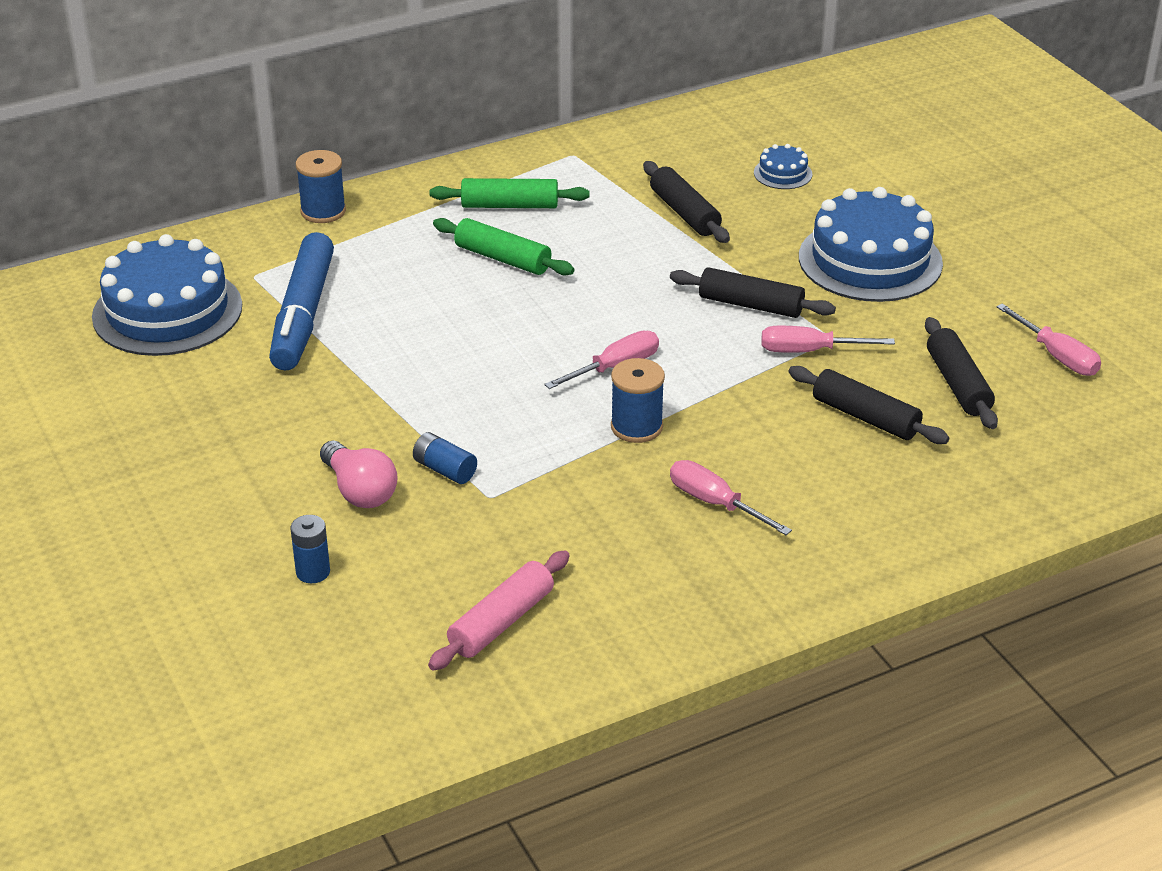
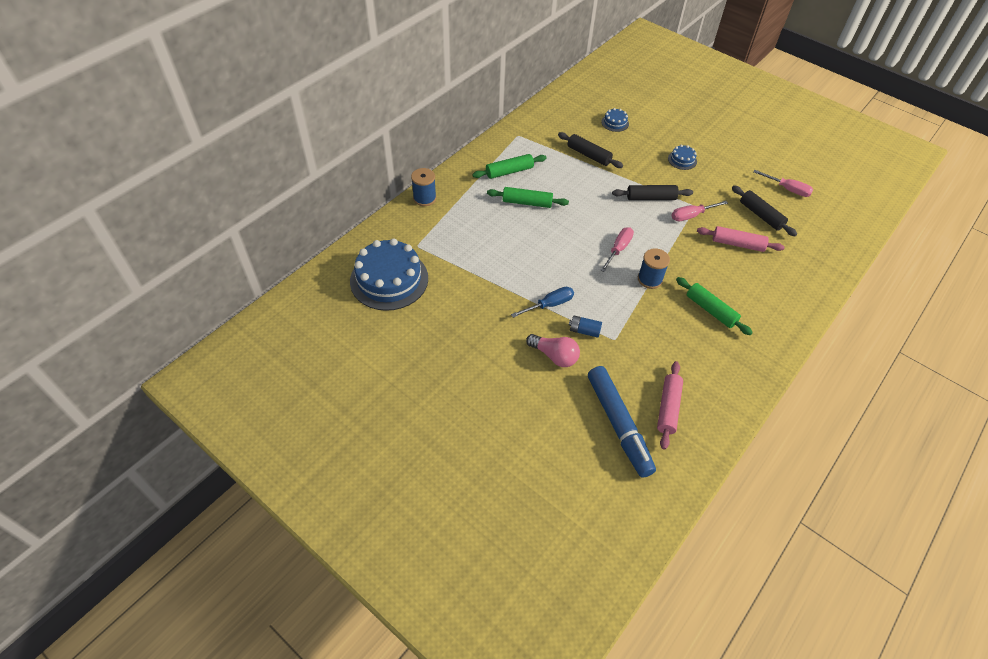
camera: 25 degrees left, 15 degrees up
blue marker [269,232,334,370] -> blue marker moved to [588,366,656,478]
blue battery [291,515,330,583] -> none
pink screwdriver [670,460,792,535] -> green rolling pin [676,277,753,335]
black rolling pin [788,366,949,444] -> pink rolling pin [697,226,785,252]
blue cake [799,187,943,302] -> blue cake [668,145,697,170], size x0.44
none -> blue screwdriver [511,287,574,318]

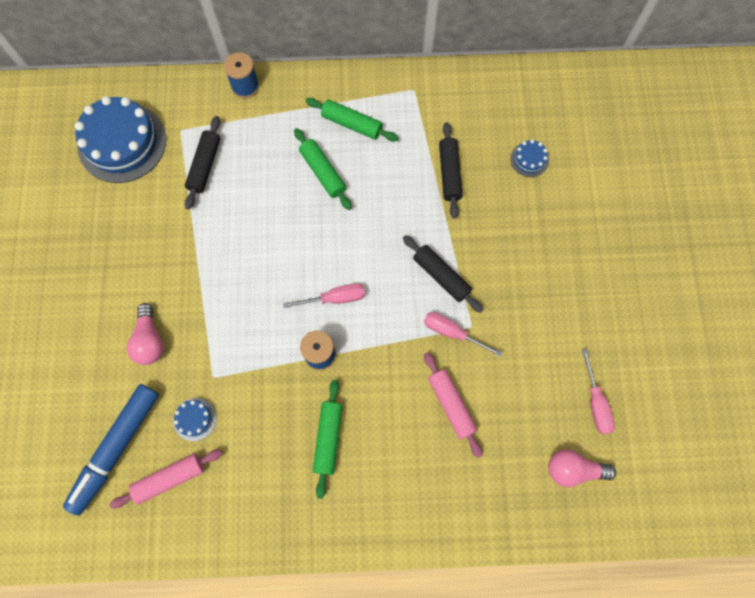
camera: 50 degrees right, 20 degrees up
blue screwdriver [511,287,574,318] -> none
blue battery [569,316,602,338] -> none
blue cake [668,145,697,170] -> blue cake moved to [173,398,217,441]
black rolling pin [732,185,797,236] -> black rolling pin moved to [185,116,220,209]
none -> pink light bulb [548,449,616,487]

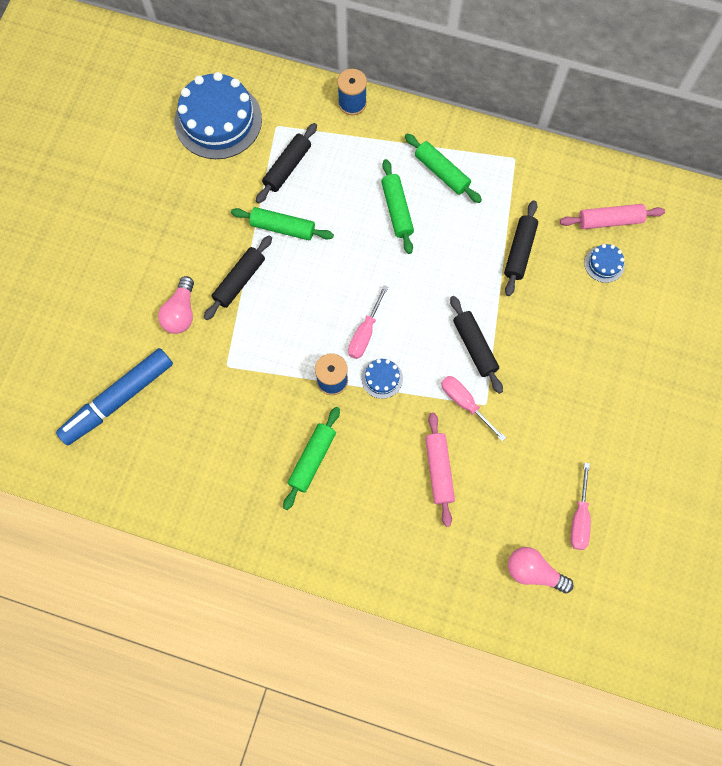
camera: 20 degrees right, 0 degrees up
pink rolling pin [110,450,223,508] -> pink rolling pin moved to [560,204,665,229]
blue cake [173,398,217,441] -> blue cake moved to [361,359,403,399]
pink screwdriver [283,283,365,308] -> pink screwdriver turned 105 degrees clockwise [348,285,388,359]
none -> black rolling pin [204,235,272,320]
none -> green rolling pin [231,207,334,240]

